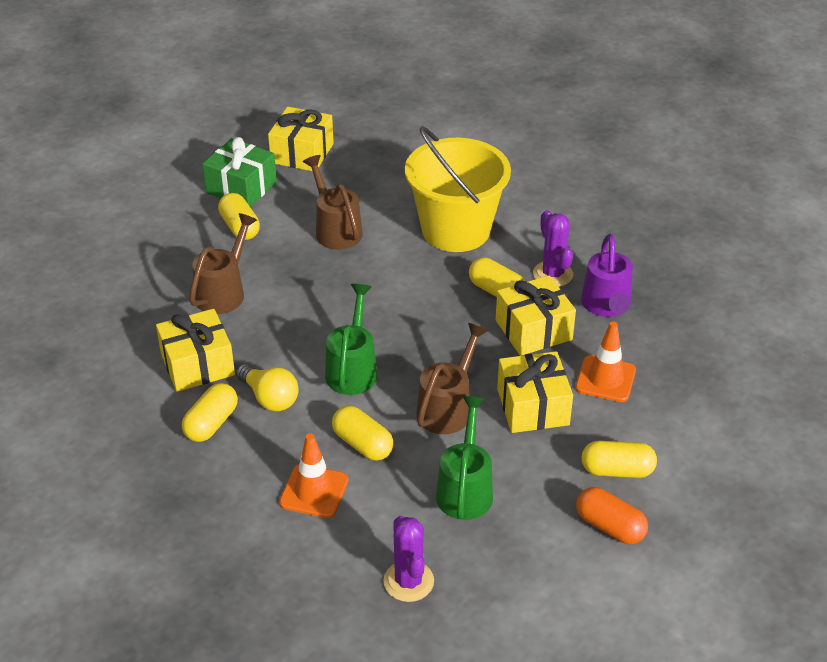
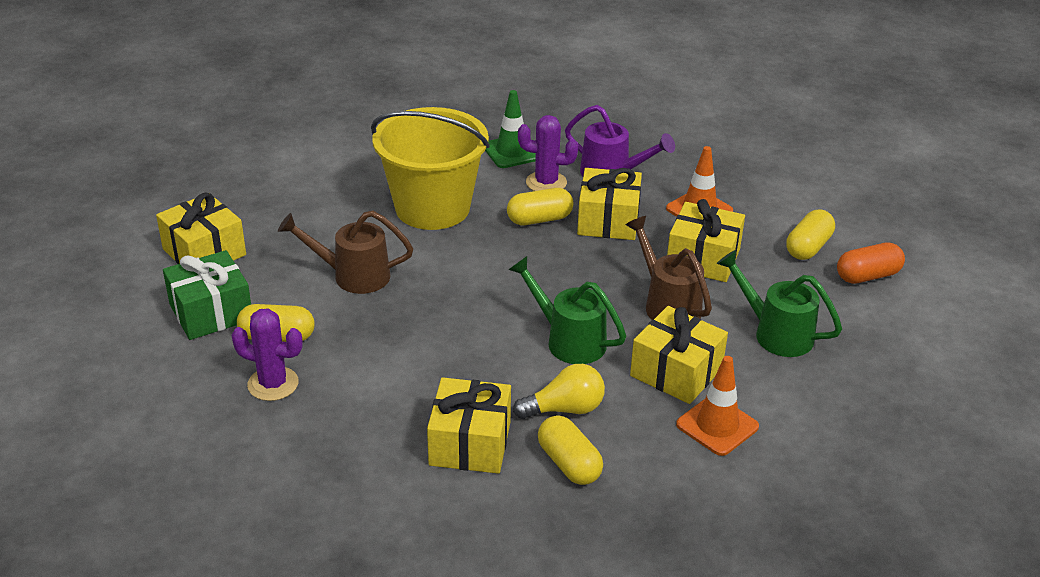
camera: 60 degrees left, 5 degrees down
brown watering can [189,213,257,314] -> none
yellow capsule [332,406,393,461] -> yellow gift [630,306,728,404]
purple cactus [383,516,434,602] -> purple cactus moved to [231,308,303,401]
none -> green traffic cone [485,90,536,168]

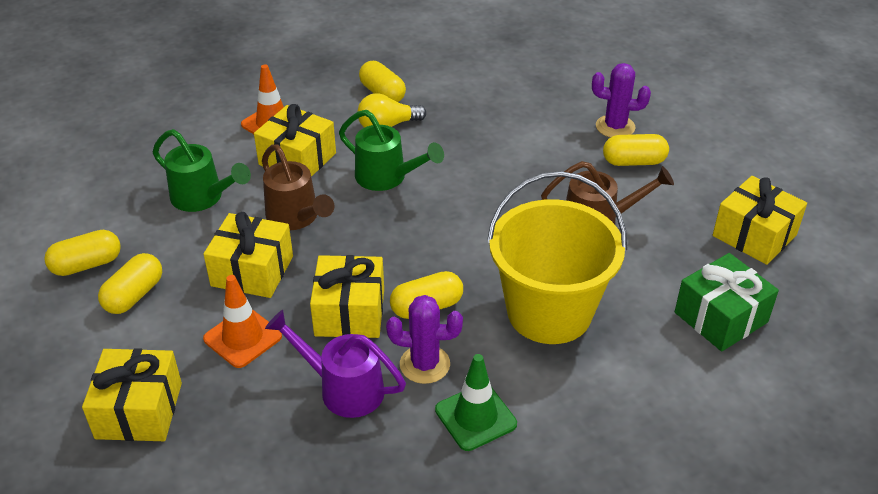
camera: 175 degrees right, 5 degrees up
green gift [163,250,251,340] -> green gift moved to [675,253,779,352]
yellow gift [427,377,511,474] -> yellow gift moved to [82,348,182,441]
orange capsule [837,242,905,284] -> yellow capsule [44,230,121,276]

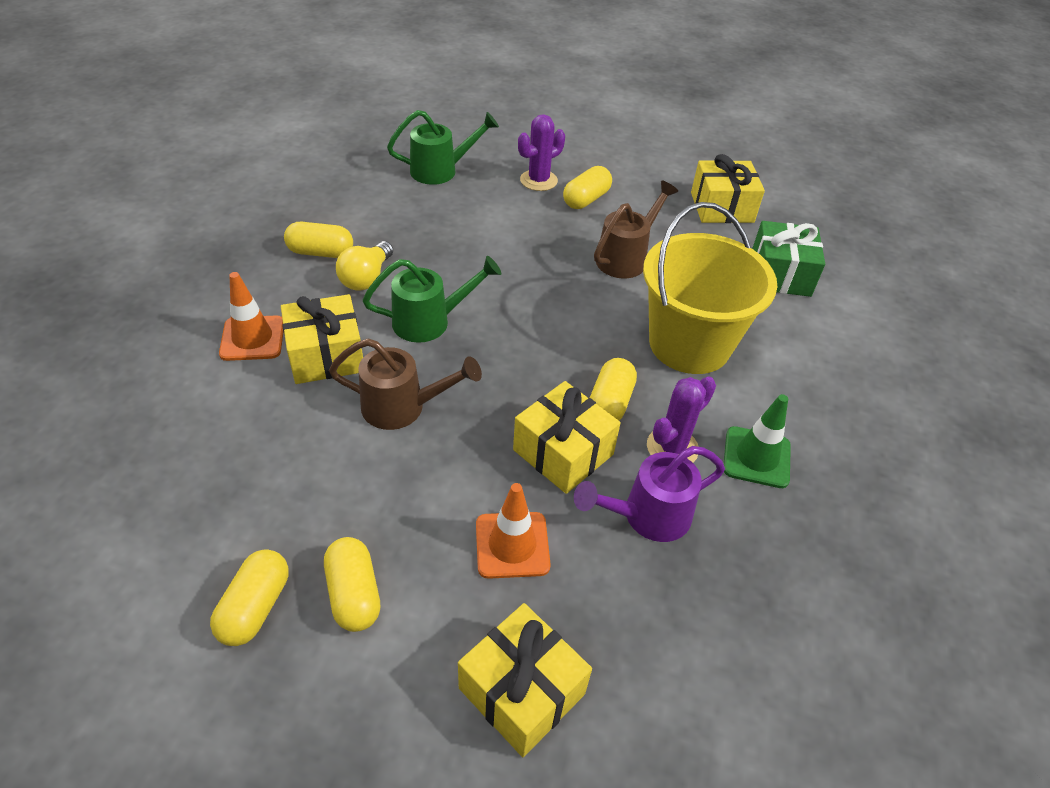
camera: 50 degrees left, 5 degrees up
green watering can [152,129,251,212] -> green watering can moved to [387,110,499,185]
yellow gift [203,212,293,298] -> none

